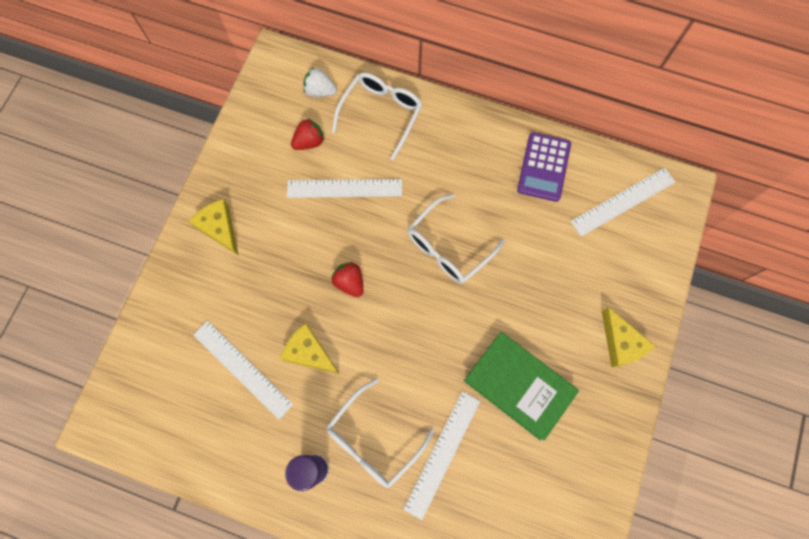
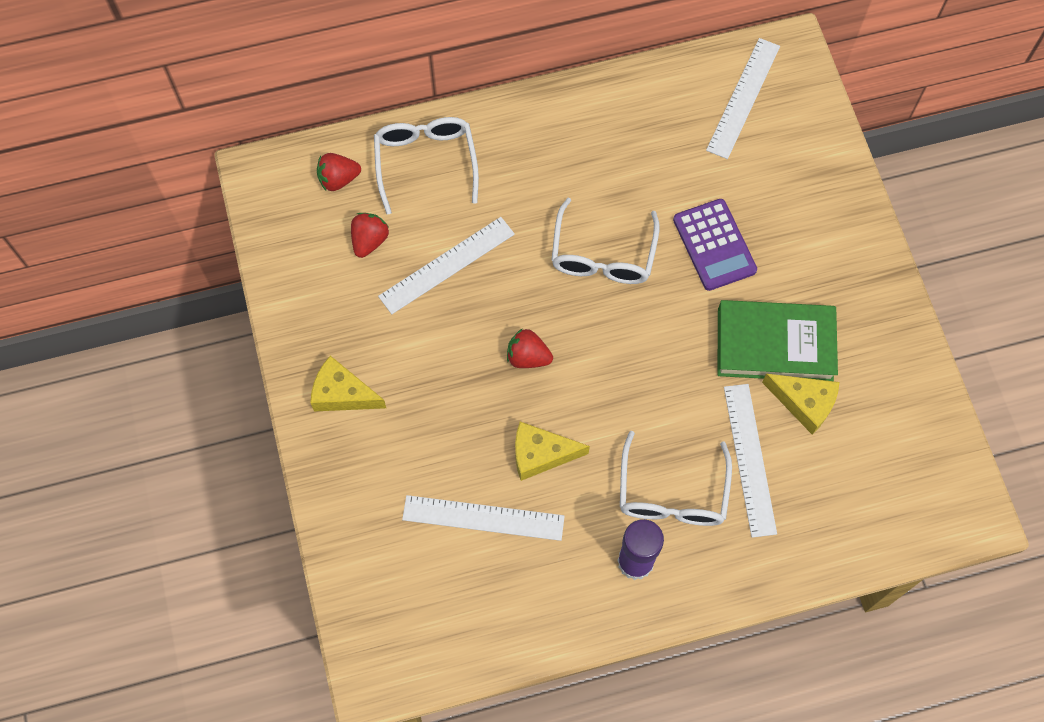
camera: 35 degrees left, 5 degrees down
white strawberry [303,67,337,97] -> red strawberry [317,153,361,191]
purple calculator [517,132,571,202] -> purple calculator moved to [673,199,757,291]
yellow cheese [602,307,655,367] -> yellow cheese moved to [762,374,839,435]

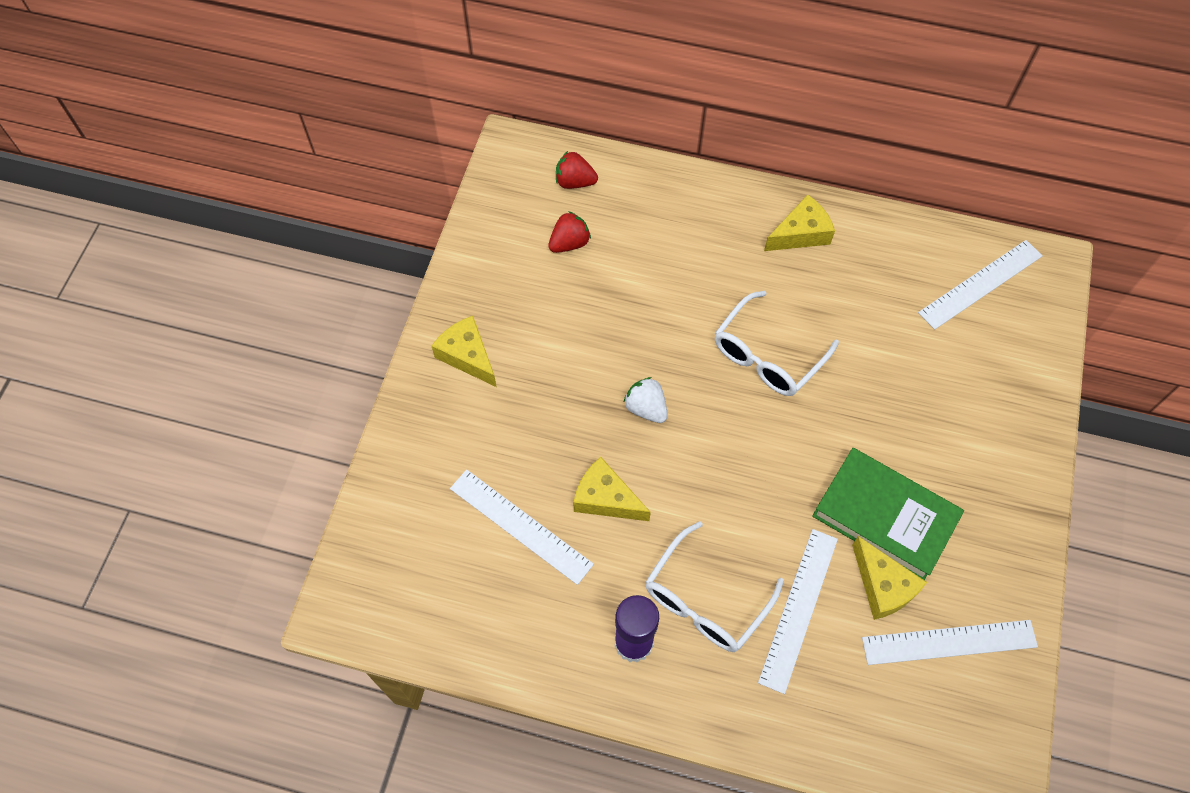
camera: 30 degrees right, 5 degrees down
white glasses [374,117,479,215] -> none
white ruler [378,217,515,314] -> white ruler moved to [862,620,1038,665]
red strawberry [507,328,553,368] -> white strawberry [624,377,668,423]
purple calculator [673,199,757,291] -> none
none -> yellow cheese [764,194,835,251]

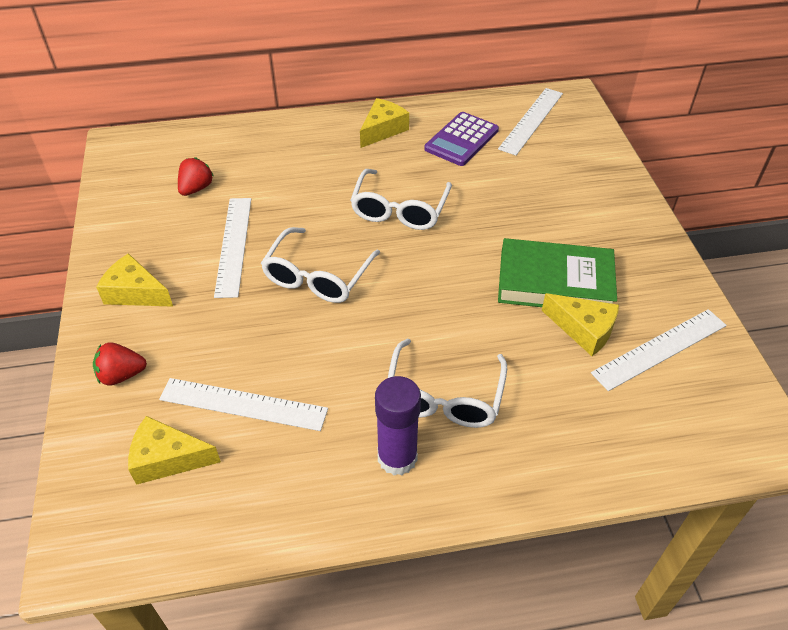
camera: 25 degrees left, 15 degrees down
red strawberry [556,151,598,189] -> red strawberry moved to [93,342,147,386]
yellow cheese [573,457,651,521] -> yellow cheese moved to [128,416,221,485]
white strawberry [624,377,668,423] -> white glasses [261,227,380,303]
white ruler [758,529,838,694] -> white ruler moved to [214,198,251,298]
none -> purple calculator [424,112,499,166]

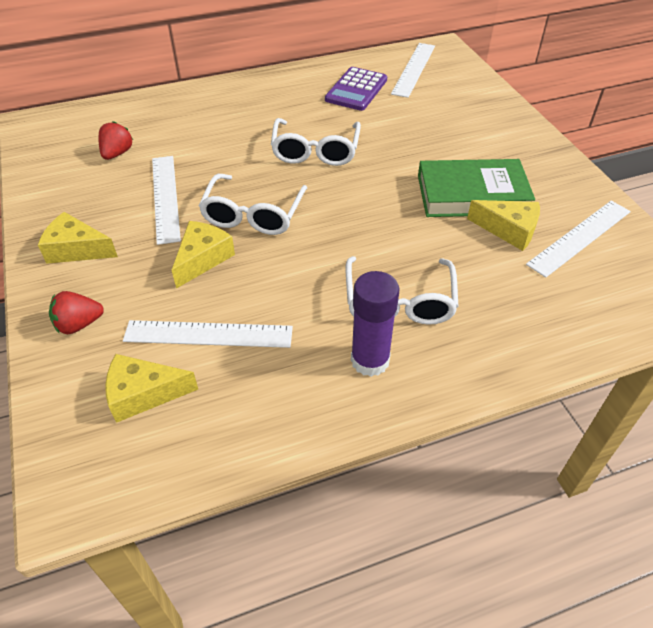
camera: 10 degrees left, 0 degrees up
yellow cheese [360,98,409,148] -> yellow cheese moved to [172,221,235,289]

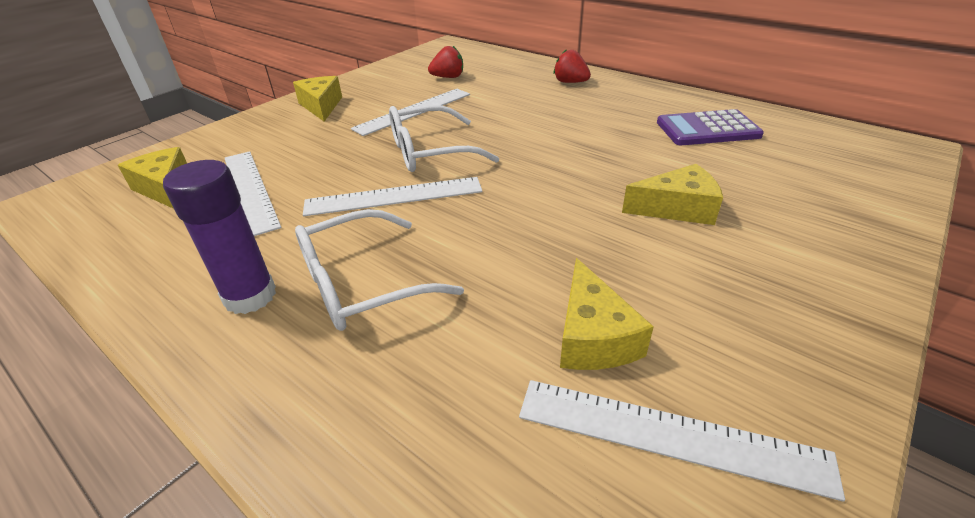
camera: 60 degrees right, 10 degrees down
red strawberry [49,291,104,334] -> red strawberry moved to [553,49,591,83]
yellow cheese [172,221,235,289] -> yellow cheese moved to [622,164,723,225]
white glasses [271,118,361,166] -> none
white ruler [391,43,435,98] -> white ruler moved to [303,177,483,216]
green book [418,159,535,217] -> none

